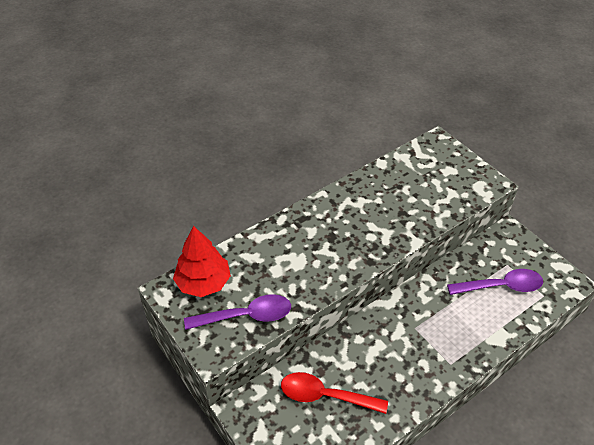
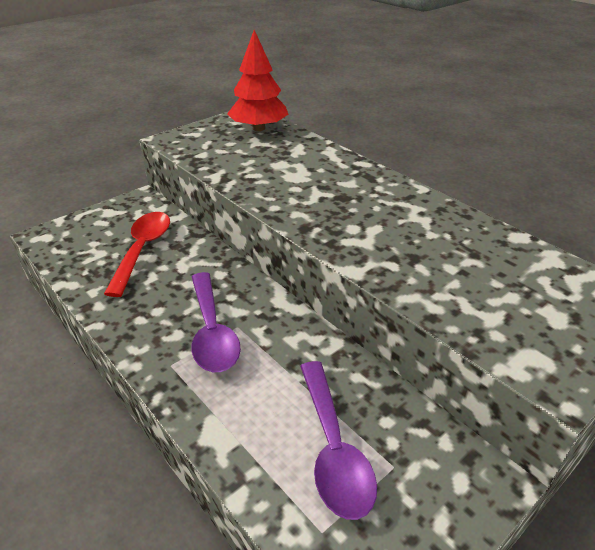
camera: 85 degrees right, 10 degrees down
purple spoon [184,294,291,330] -> purple spoon moved to [192,272,241,372]

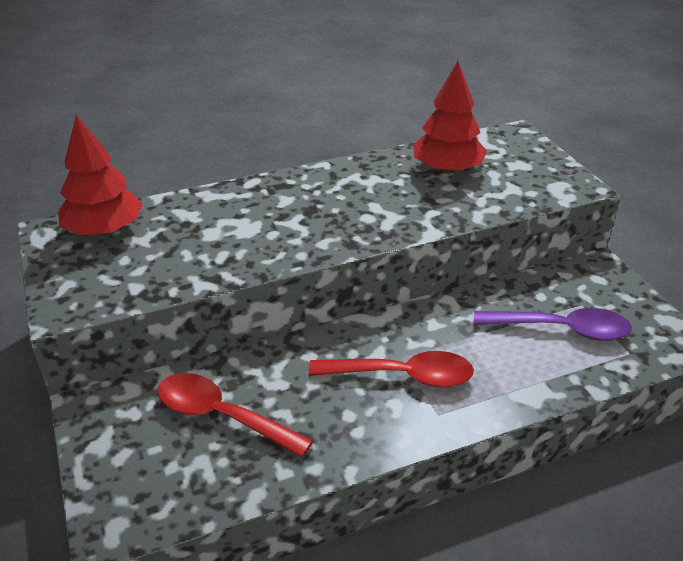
camera: 70 degrees left, 0 degrees up
purple spoon [192,272,241,372] -> red spoon [308,351,474,387]
none -> red tree [413,61,487,174]

